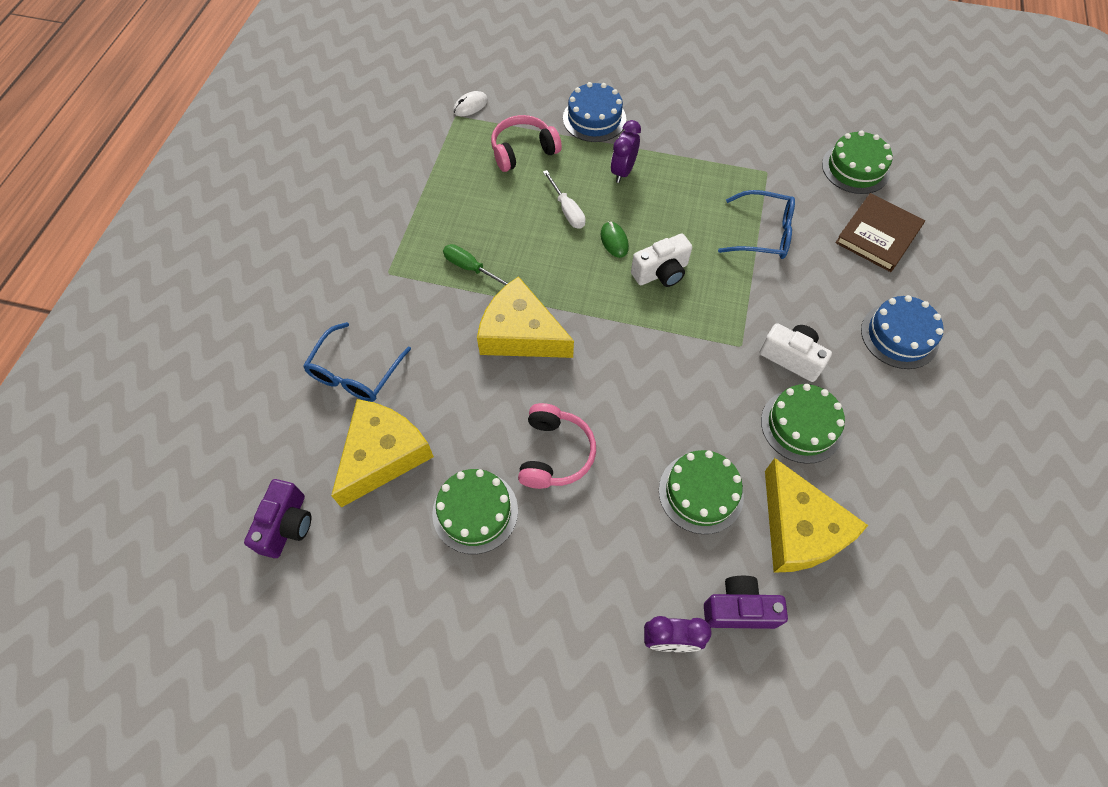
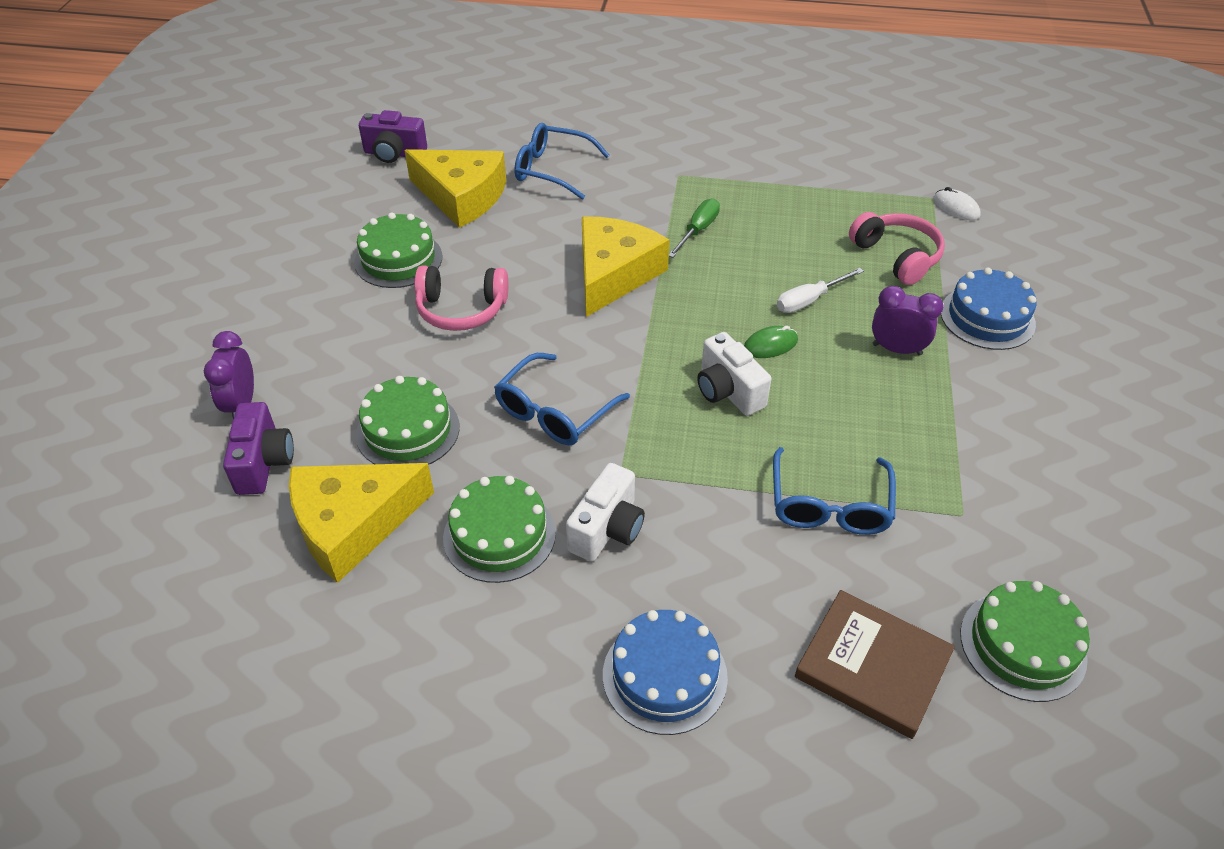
camera: 85 degrees right, 15 degrees down
none -> blue glasses [494,353,630,445]

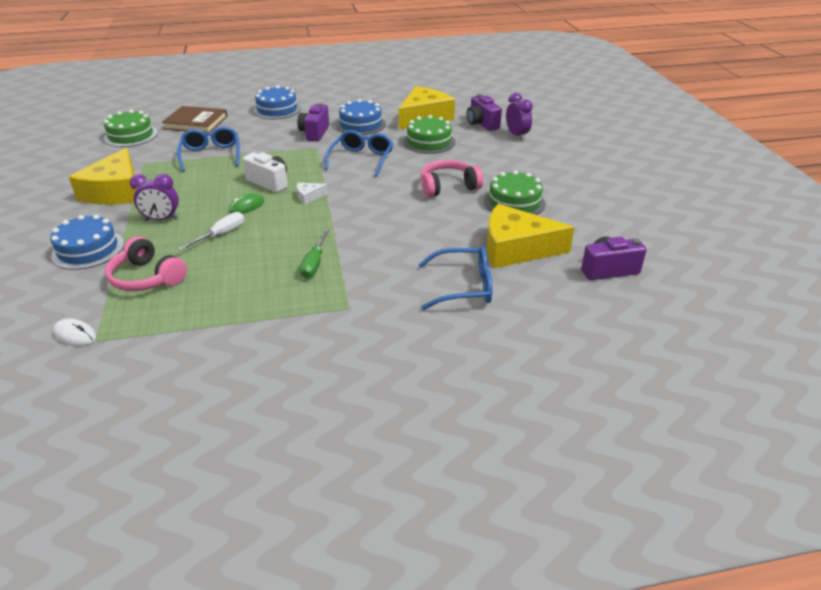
camera: 160 degrees right, 10 degrees down
green cake [443,476,556,583] -> blue cake [336,99,386,135]
white camera [566,463,645,562] -> purple camera [297,103,329,141]
yellow cheese [582,216,670,317] -> yellow cheese moved to [69,148,137,205]
none -> white cheese [297,183,328,204]

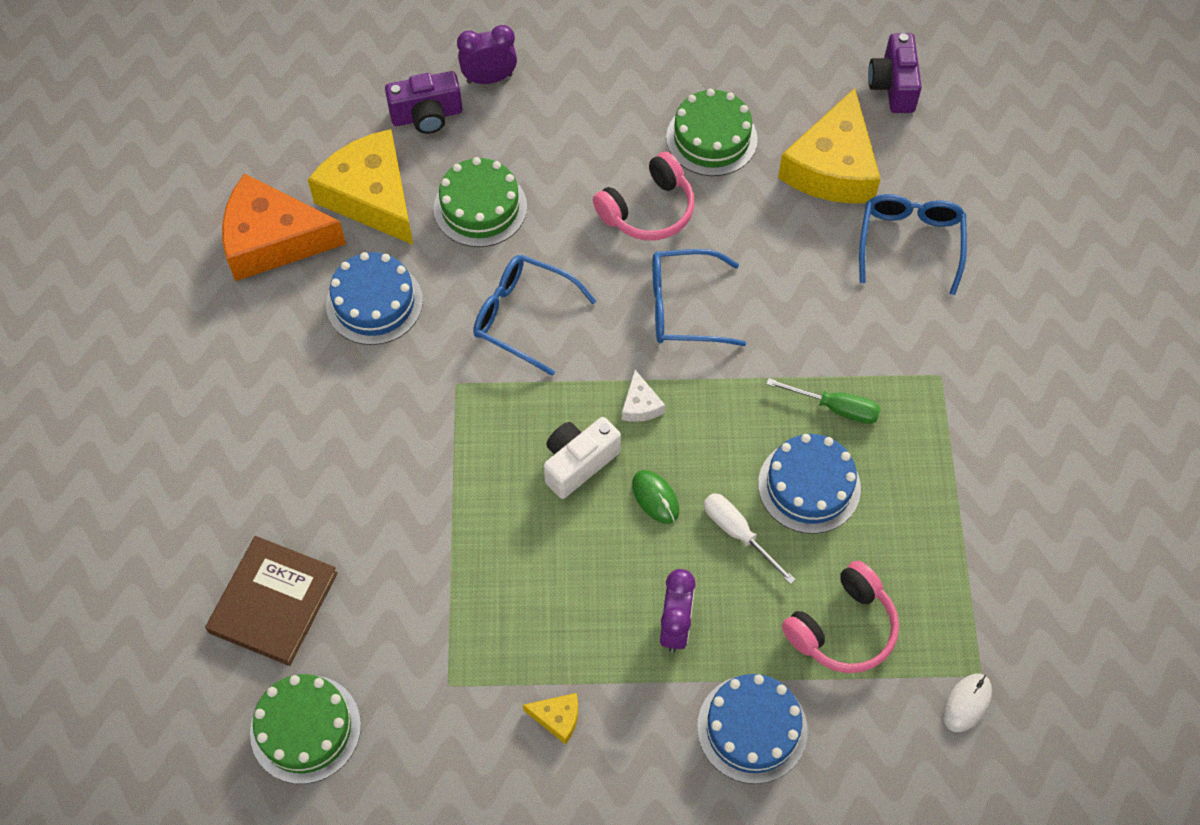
camera: 80 degrees left, 25 degrees up
yellow cheese [69,148,137,205] -> yellow cheese [523,693,578,745], size x0.41
blue glasses [177,126,240,172] -> blue glasses moved to [653,249,746,346]
blue cake [253,85,301,119] -> blue cake moved to [758,434,861,534]
purple camera [297,103,329,141] -> none
pink headphones [420,160,483,197] -> pink headphones turned 120 degrees counterclockwise [593,152,694,240]
none -> orange cheese [222,174,346,281]

